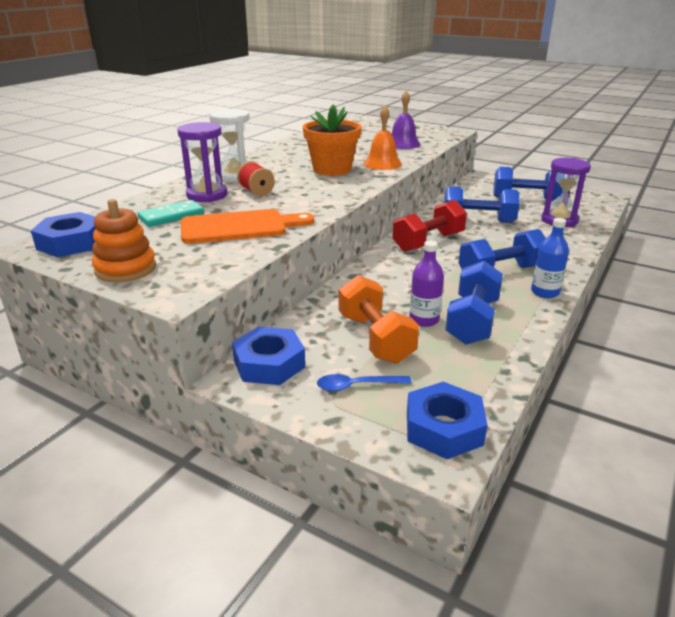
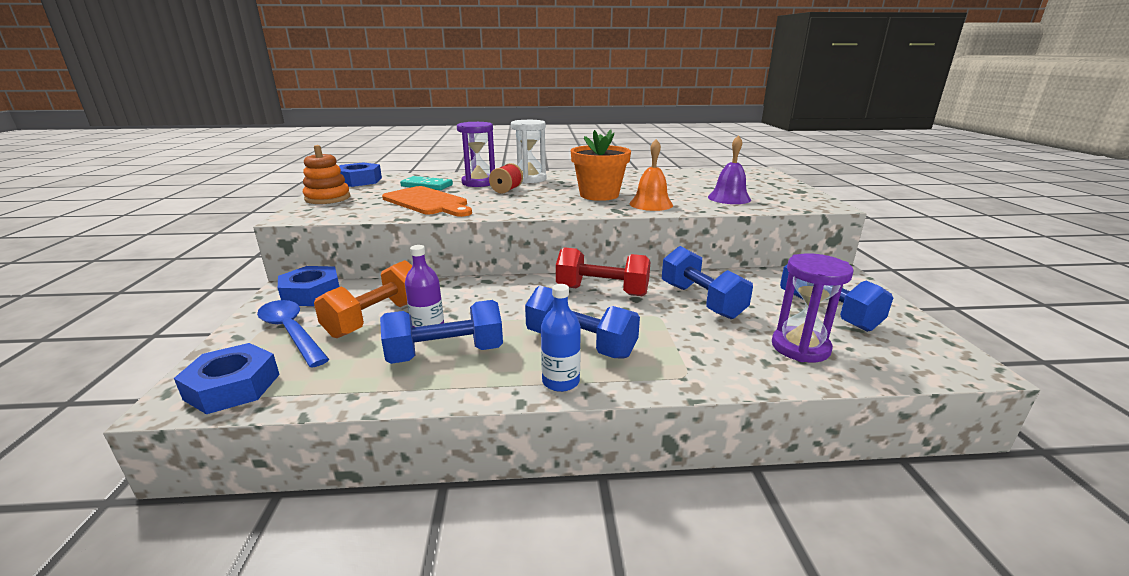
camera: 55 degrees right, 5 degrees down
blue spoon [317,374,412,391] -> blue spoon [257,300,329,368], size x1.66

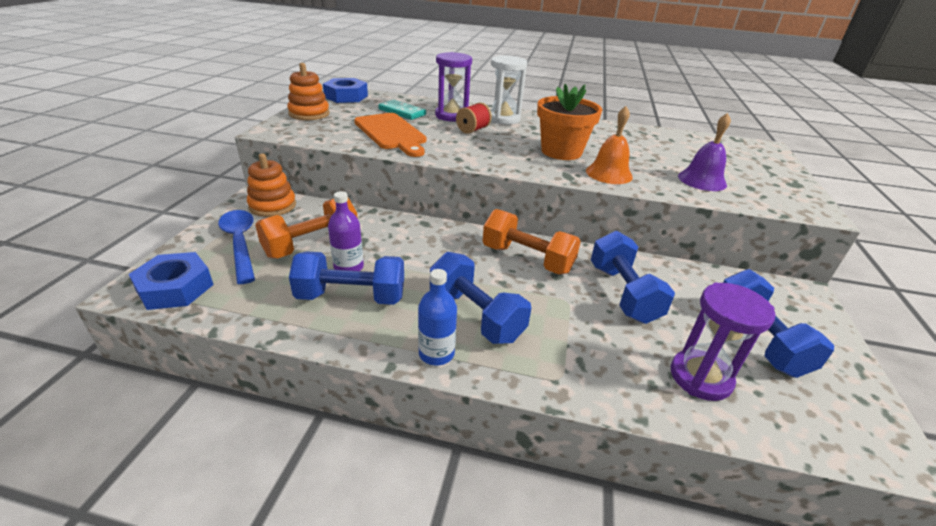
camera: 15 degrees right, 10 degrees up
blue nut [278,266,340,306] -> orange stacking toy [247,154,296,217]
red dumbbell [556,247,650,296] -> orange dumbbell [483,209,581,274]

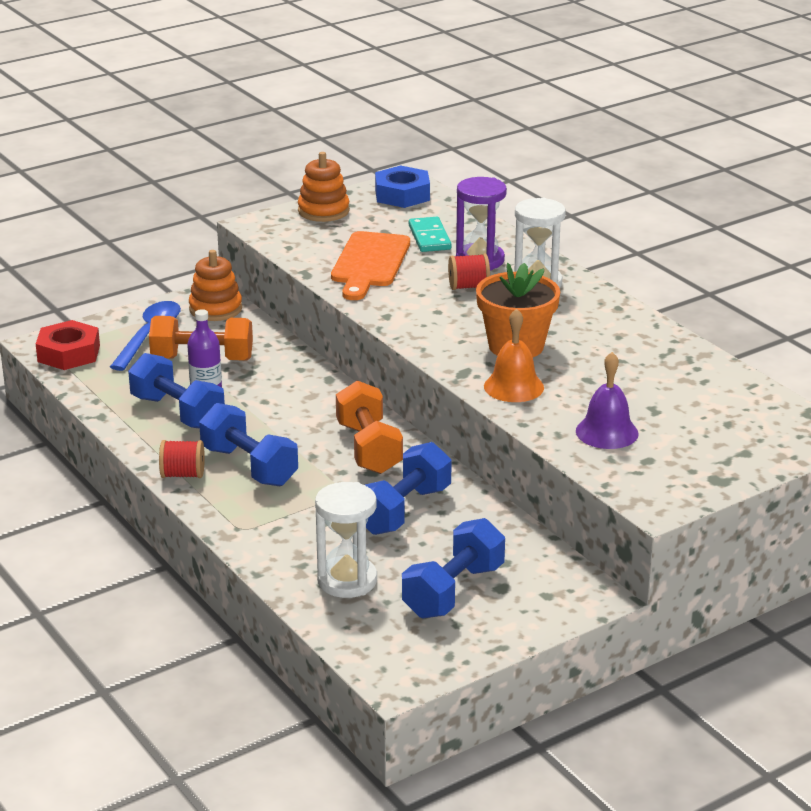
camera: 45 degrees right, 5 degrees down
blue nut [129,252,214,310] -> red nut [36,320,100,370]
blue bottle [418,269,457,366] -> red spool [159,440,205,478]
blue dumbbell [430,252,531,344] -> blue dumbbell turned 45 degrees counterclockwise [199,403,298,487]
purple hourglass [671,282,775,401] -> white hourglass [315,482,377,598]

